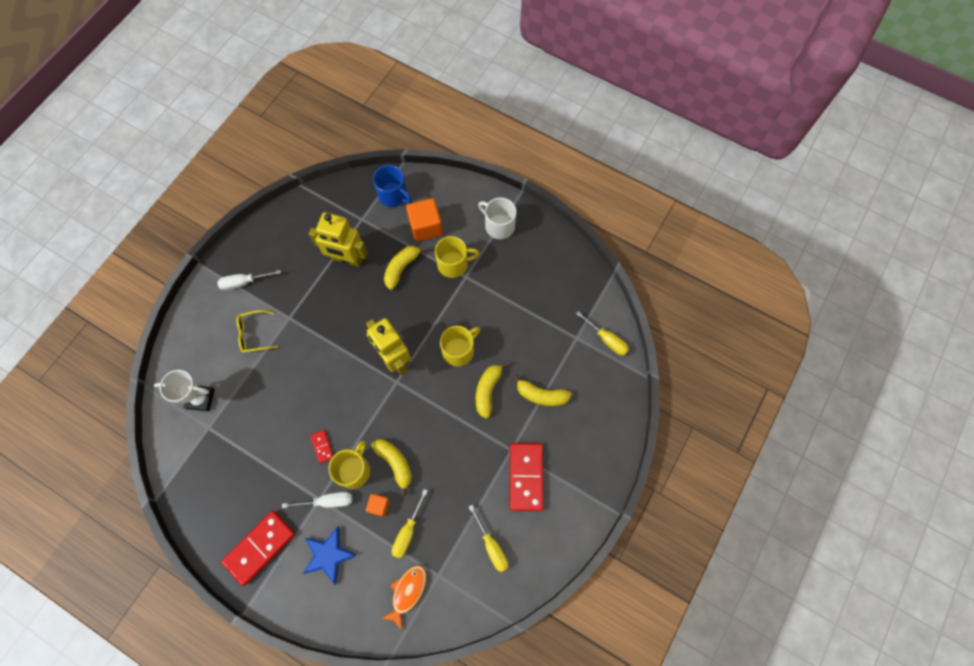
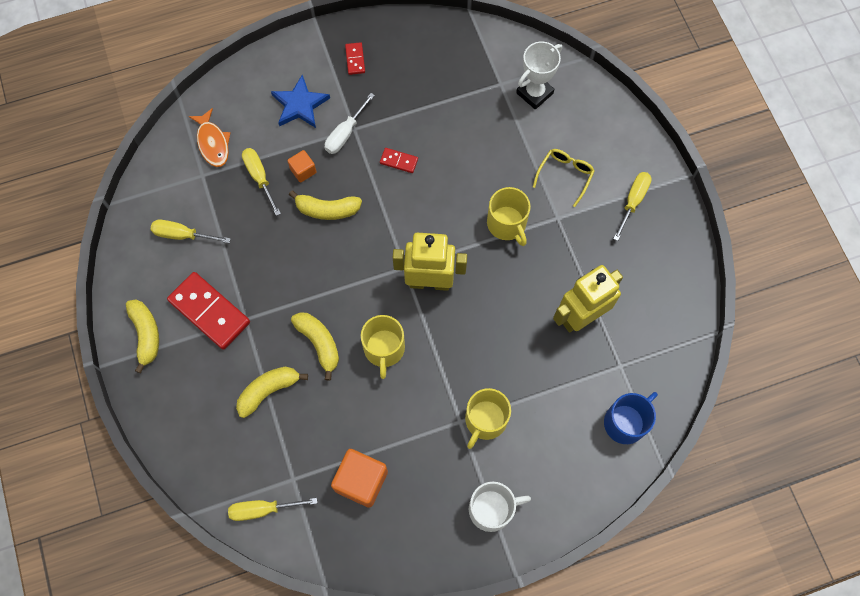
camera: 130 degrees right, 0 degrees up
white screwdriver [217,270,281,290] -> yellow screwdriver [613,172,652,241]
red domino [221,511,295,586] -> red domino [345,42,365,75], size x0.47
yellow mug [329,441,370,489] -> yellow mug moved to [487,187,531,246]
blue mug [373,165,412,207] -> blue mug turned 150 degrees clockwise [604,392,658,444]
yellow banana [384,246,426,290] -> yellow banana moved to [126,300,159,373]
orange cube [406,198,443,242] -> orange cube moved to [331,449,388,508]

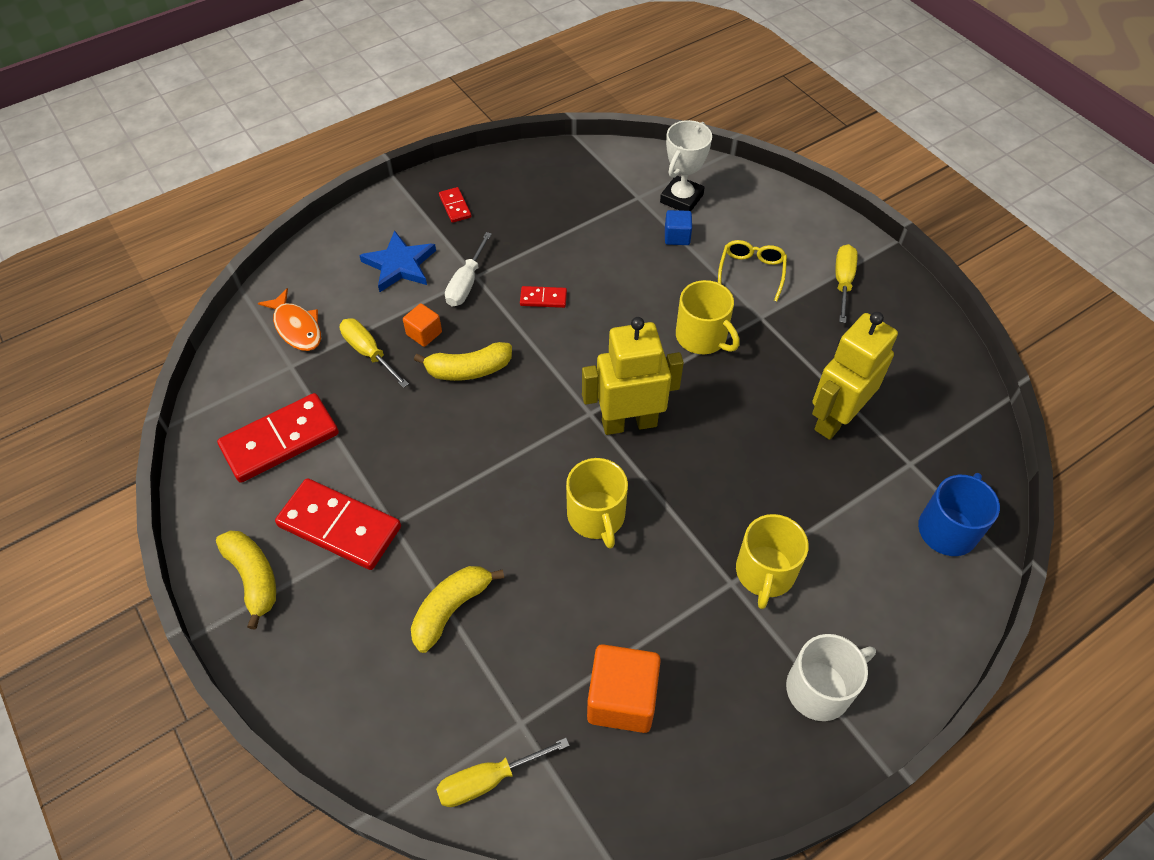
camera: 15 degrees left, 15 degrees down
yellow screwdriver [151,220,231,243] -> red domino [217,393,339,483]
yellow banana [291,312,339,381] -> none
none -> blue cube [665,210,692,245]

